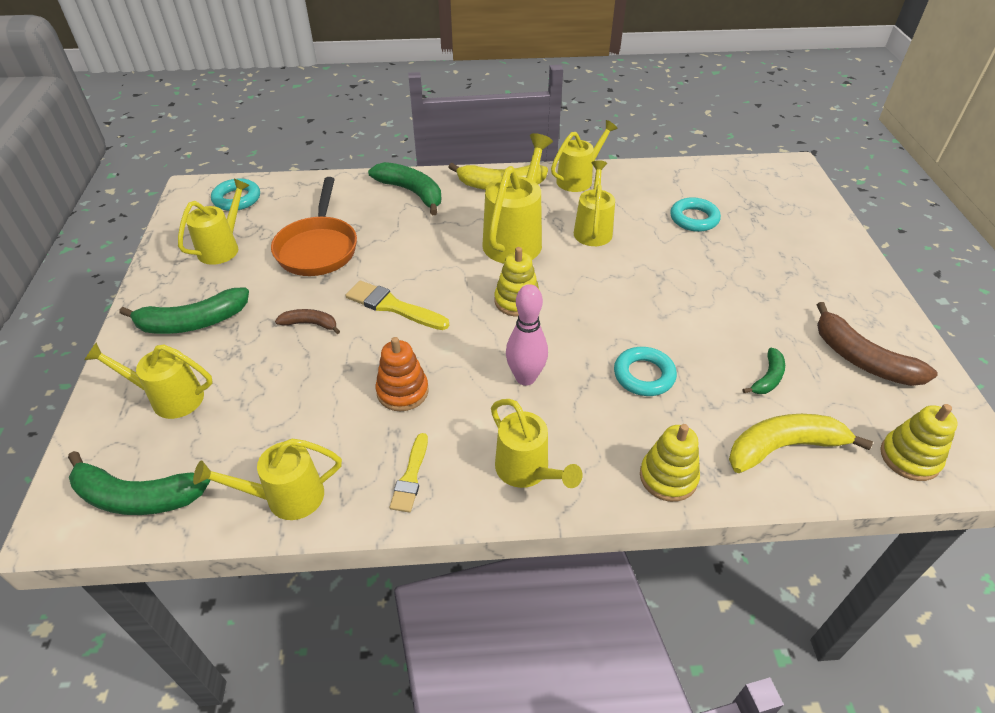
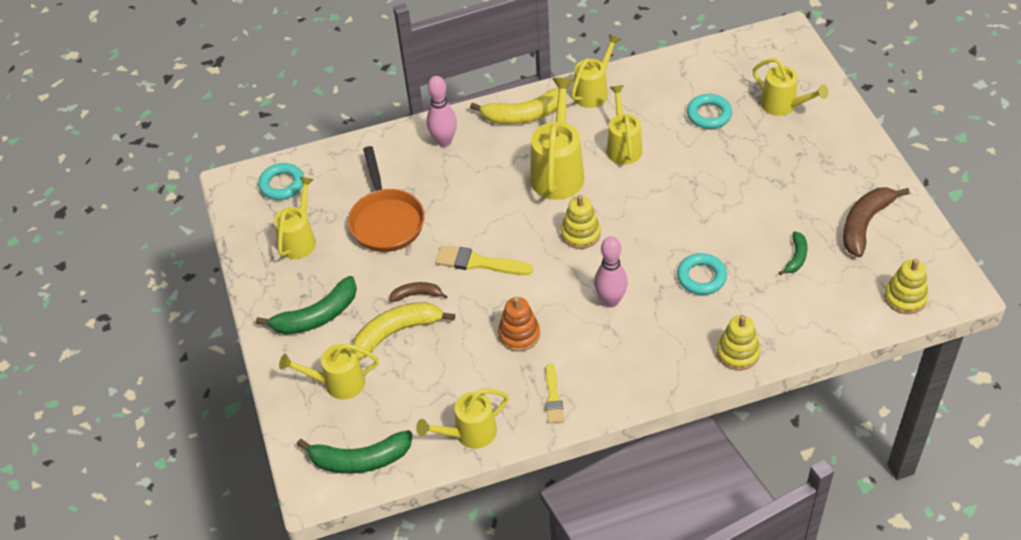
camera: 10 degrees left, 5 degrees up
green banana [368,162,441,215] -> pink bowling pin [427,76,457,147]
yellow watering can [491,399,583,488] -> yellow watering can moved to [753,58,829,116]
yellow banana [729,414,873,473] -> yellow banana moved to [353,302,455,360]
brown banana [817,302,937,386] -> brown banana turned 90 degrees clockwise [843,187,910,257]

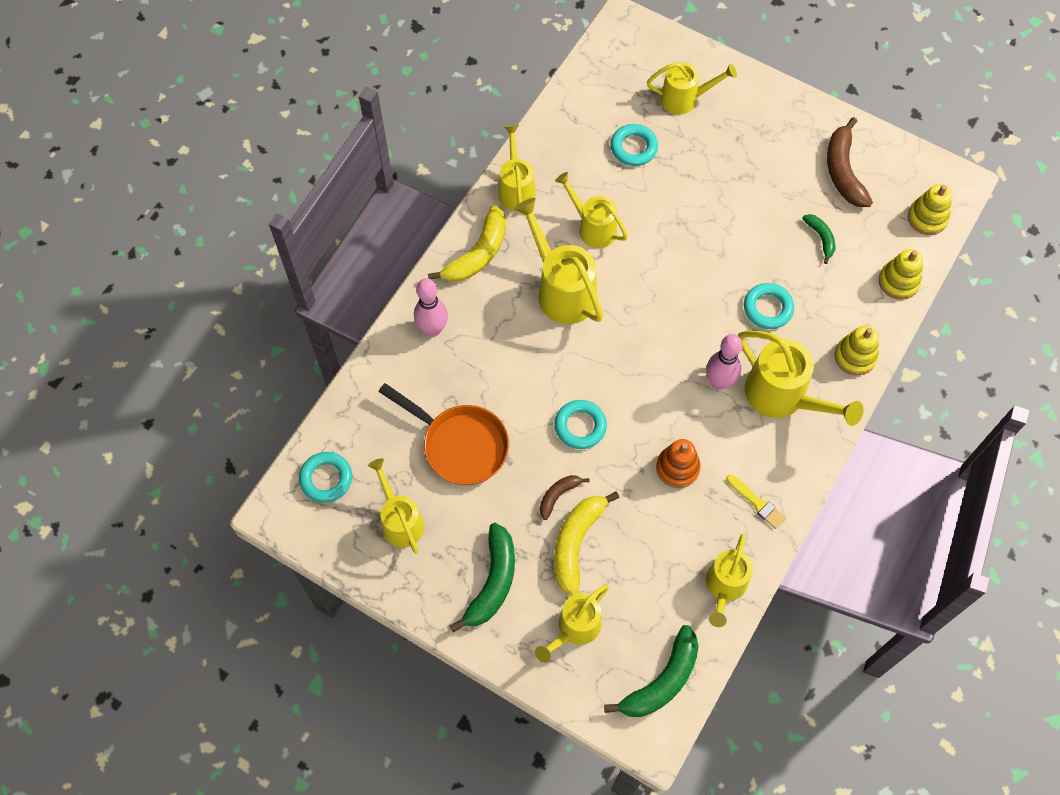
camera: 45 degrees left, 15 degrees up
yellow brush [435,245,533,275] -> turquoise ring [554,400,607,449]
yellow stacking toy [561,195,601,249] -> yellow stacking toy moved to [879,249,923,300]
none -> yellow watering can [738,330,864,426]

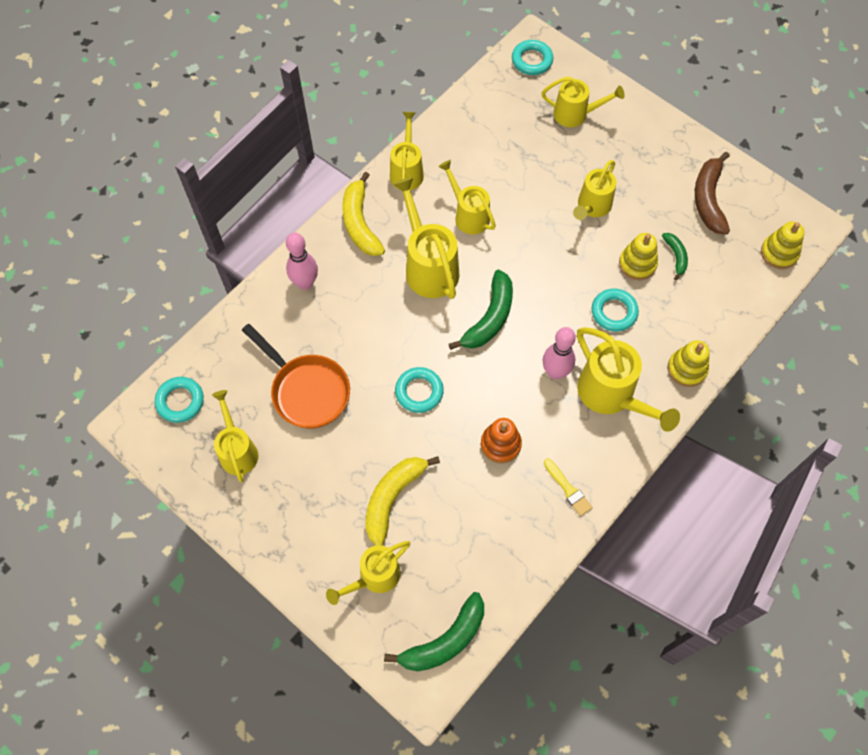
camera: 10 degrees right, 0 degrees up
yellow banana [428,205,506,282] -> yellow banana turned 120 degrees clockwise [342,172,385,256]
green banana [450,523,515,633] -> green banana moved to [449,270,513,350]
brown banana [540,475,590,520] -> none
turquoise ring [610,124,658,166] -> turquoise ring moved to [512,40,553,75]
yellow watering can [706,534,753,627] -> yellow watering can moved to [573,160,616,220]
yellow stacking toy [879,249,923,300] -> yellow stacking toy moved to [619,233,658,280]

